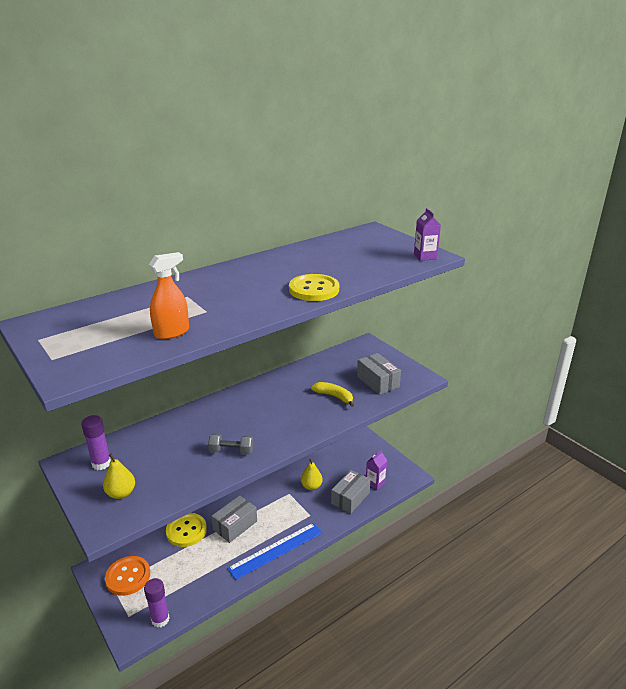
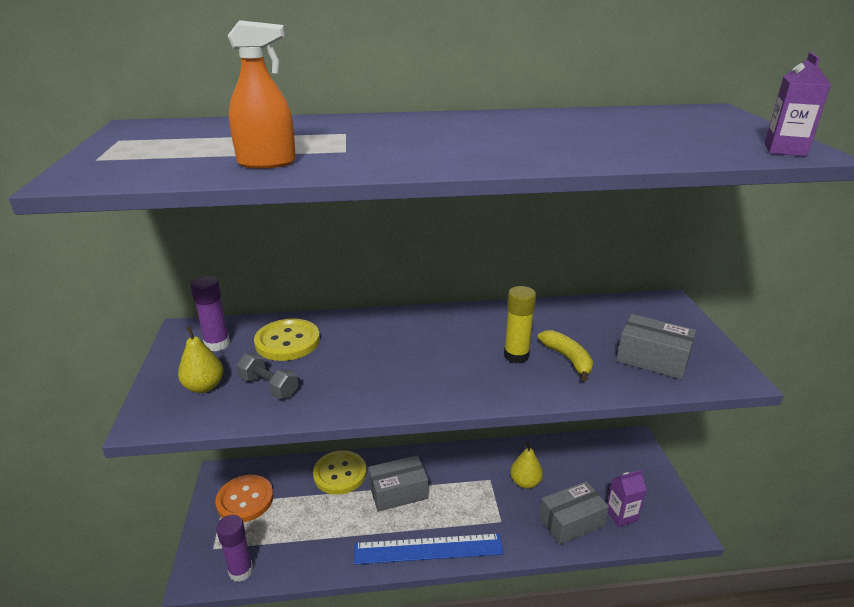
camera: 30 degrees right, 0 degrees up
grey dumbbell [208,433,253,455] -> grey dumbbell moved to [236,353,298,399]
yellow button [289,274,339,301] -> yellow button moved to [254,318,320,361]
grey box [357,353,401,395] -> grey box turned 60 degrees counterclockwise [616,314,696,380]
none -> yellow glue stick [504,286,536,363]

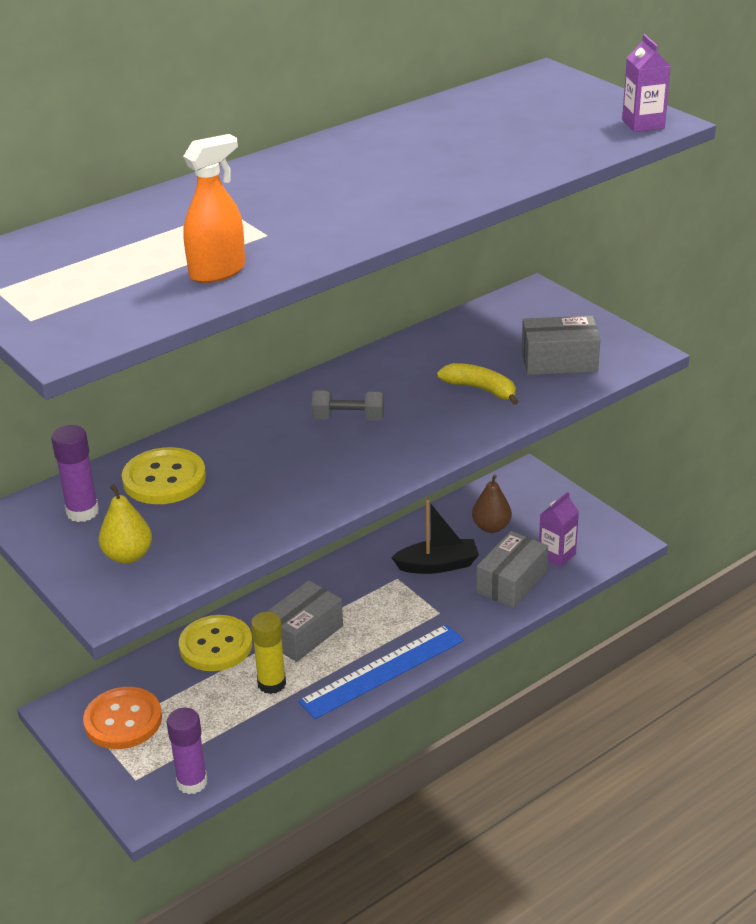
camera: 30 degrees left, 5 degrees up
grey dumbbell [236,353,298,399] -> grey dumbbell moved to [312,390,384,421]
yellow glue stick [504,286,536,363] -> yellow glue stick moved to [251,612,286,694]
yellow pear [510,442,543,489] -> black boat [391,500,479,574]
none -> brown pear [472,475,512,533]

